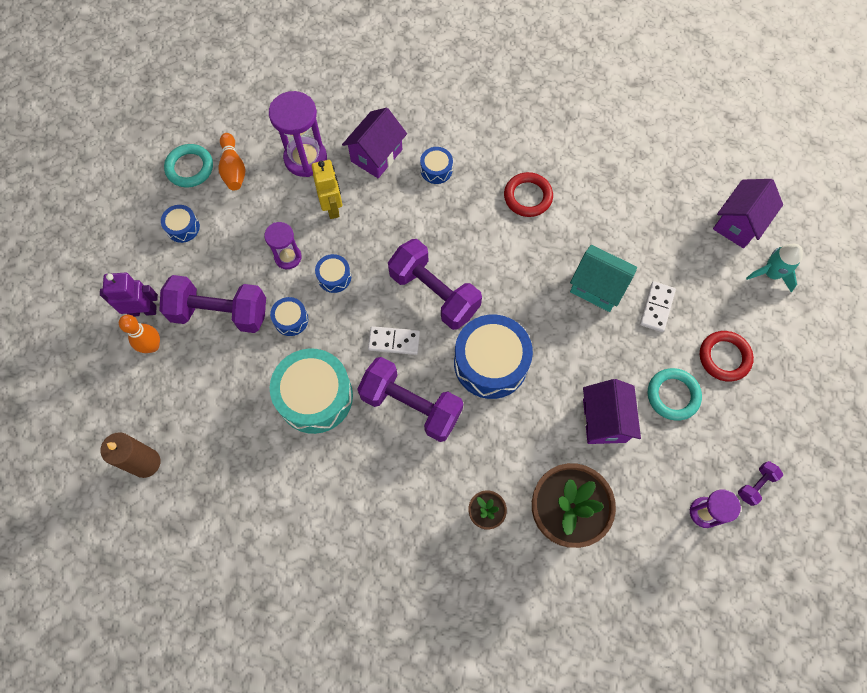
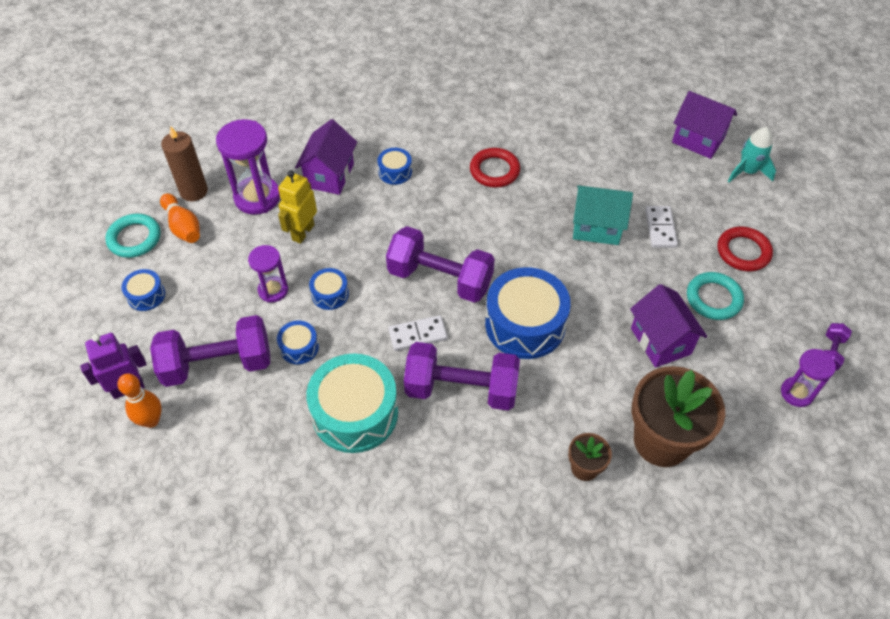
camera: 20 degrees left, 15 degrees down
brown candle [100,432,160,478] -> brown candle moved to [161,126,208,201]
yellow robot [312,160,343,219] -> yellow robot turned 120 degrees counterclockwise [278,170,317,244]
purple house [713,179,783,248] -> purple house turned 75 degrees counterclockwise [672,91,737,159]

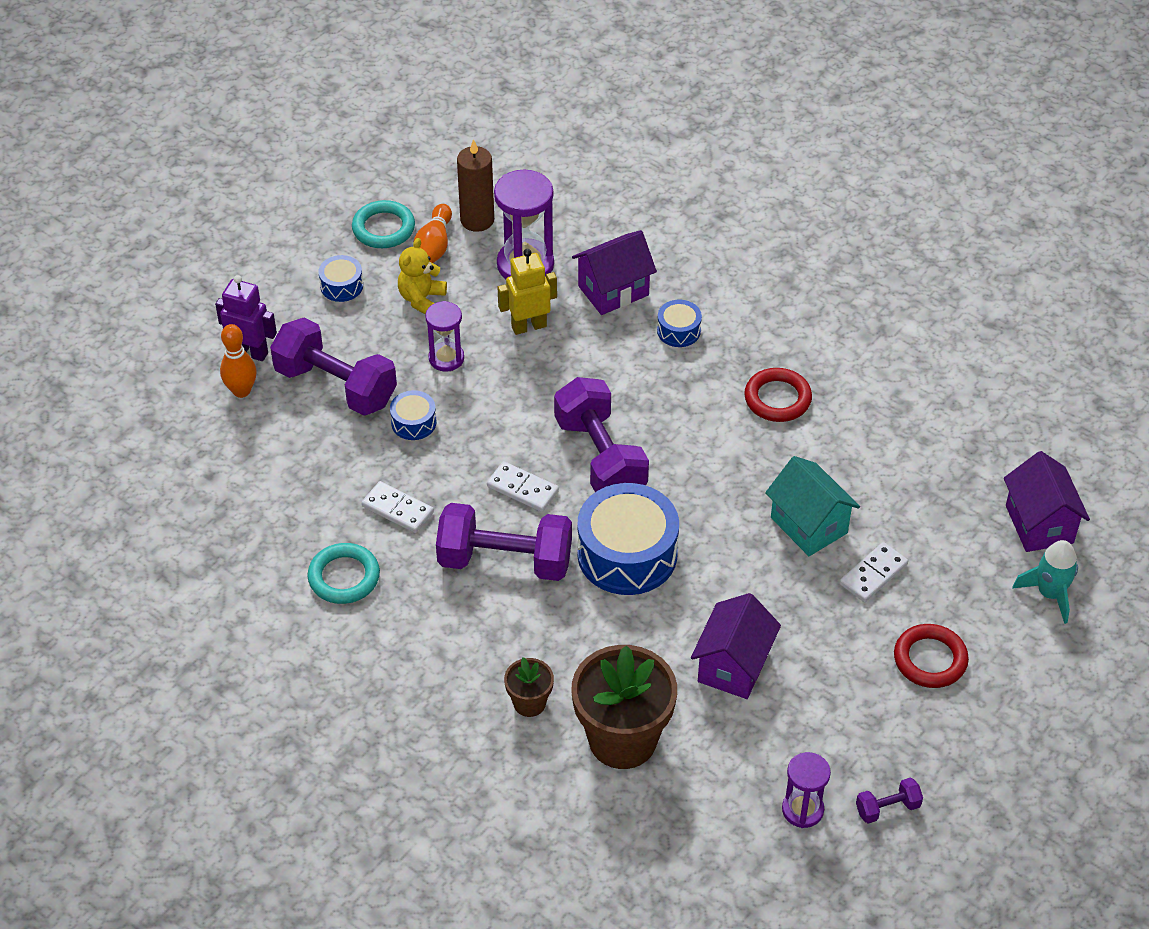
camera: 45 degrees right, 5 degrees down
turquoise drum [306,354,398,453] -> white domino [362,481,434,533]
blue drum [309,268,349,310] -> none
purple dumbbell [404,342,520,411] -> purple dumbbell turned 45 degrees counterclockwise [436,503,572,581]
turquoise ring [687,272,744,320] -> turquoise ring moved to [307,543,380,604]
none -> yellow teddy bear [398,238,447,314]

